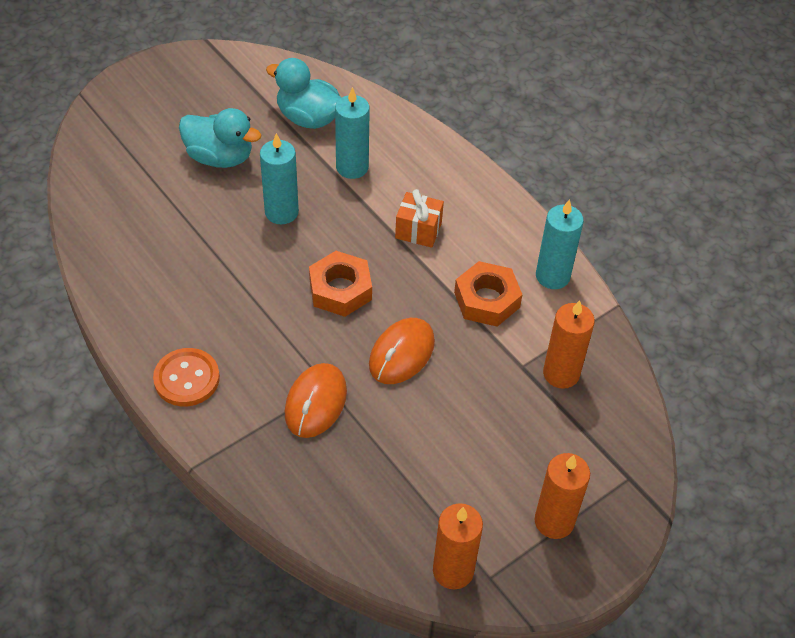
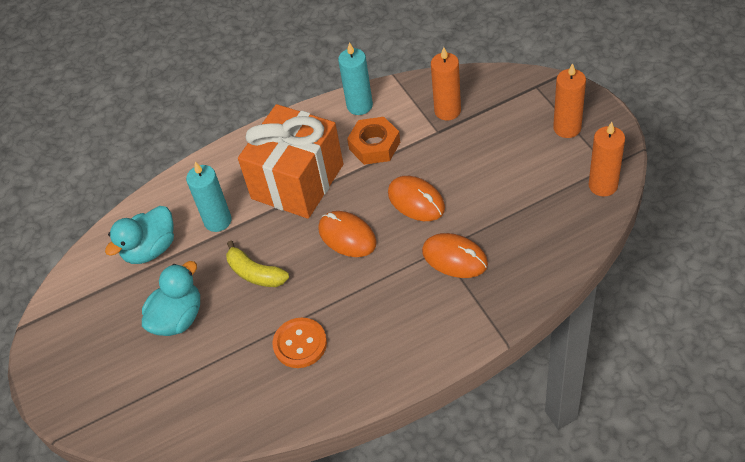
camera: 70 degrees left, 0 degrees up
orange button [153,348,220,406] -> orange button moved to [273,318,327,368]
turquoise candle [260,133,299,224] -> yellow banana [226,241,289,287]
orange nut [309,251,372,317] -> orange mouse [318,211,377,257]
orange gift [395,189,444,248] -> orange gift [238,104,343,219], size x2.37

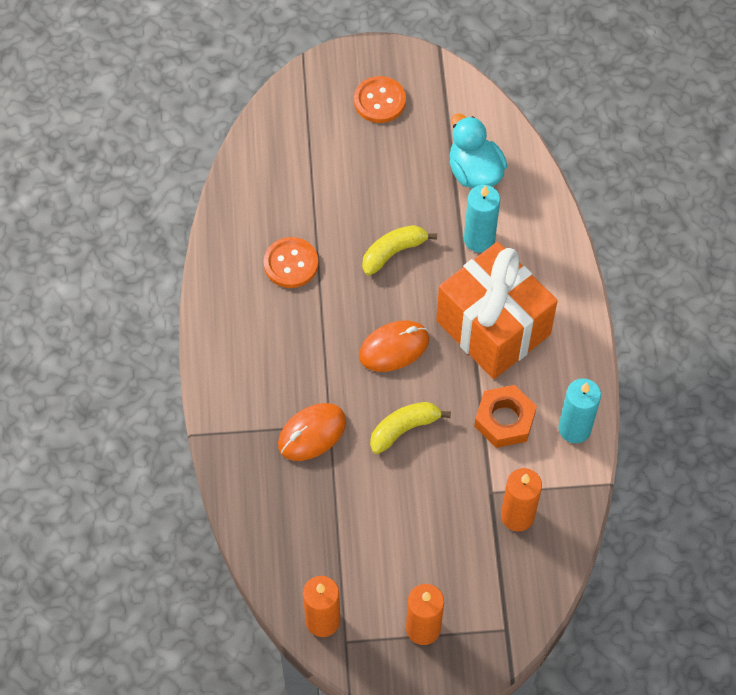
camera: 105 degrees right, 10 degrees up
turquoise duck [142,261,200,336] -> none
orange mouse [388,176,445,221] -> yellow banana [370,402,451,454]
none -> orange button [354,76,406,123]

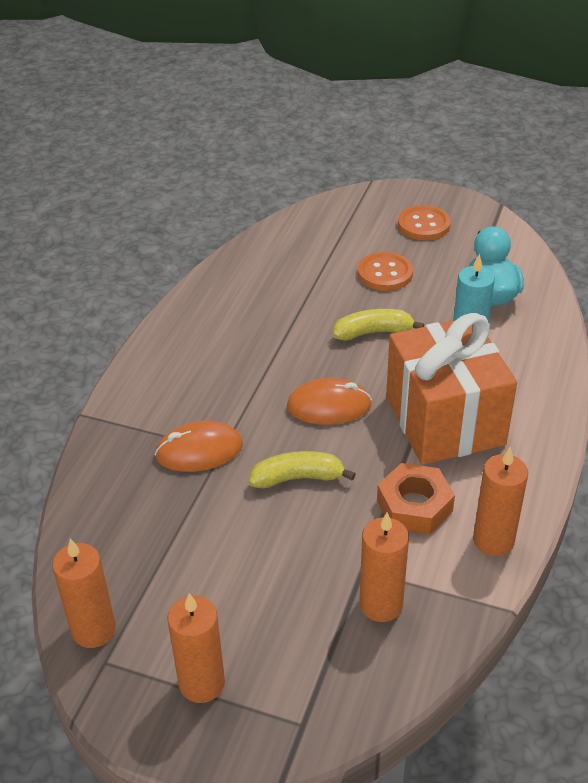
camera: 25 degrees right, 20 degrees down
orange button [264,237,318,288] -> orange button moved to [358,252,413,291]
turquoise candle [559,378,601,443] -> orange candle [473,447,528,556]

